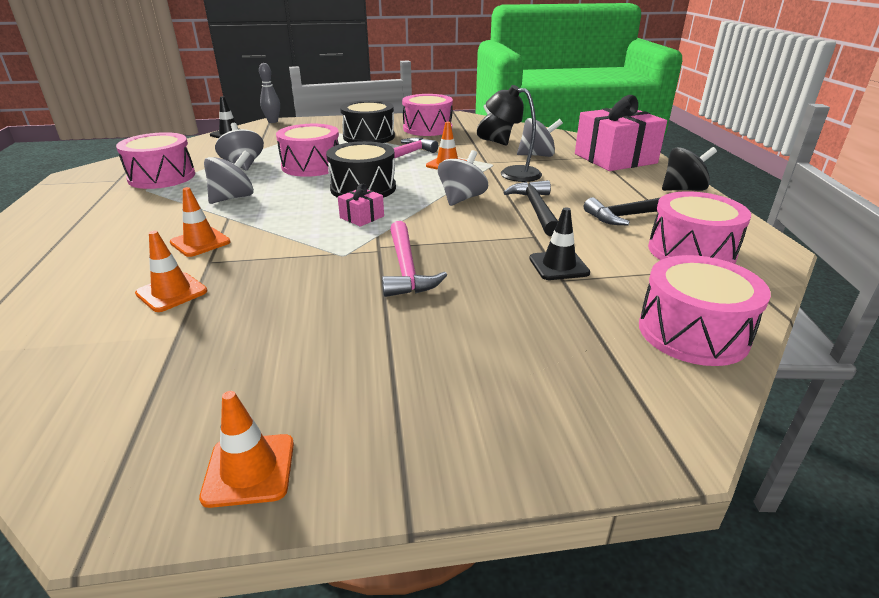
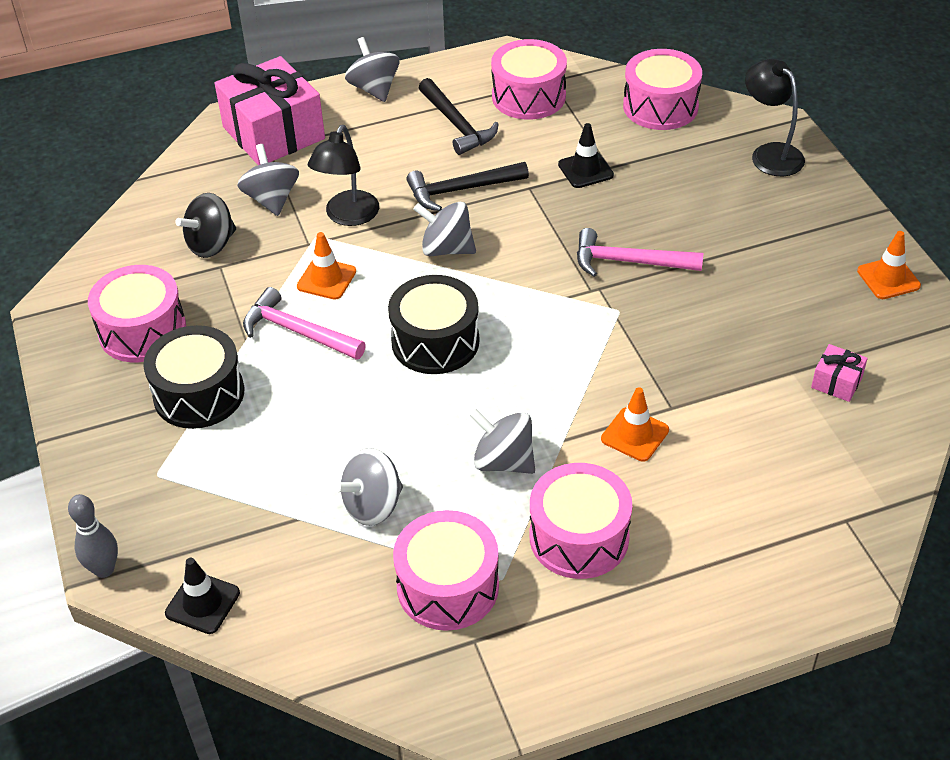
camera: 100 degrees left, 15 degrees up
orange traffic cone [135,231,207,312] -> none
pink drum [276,124,339,177] -> pink drum moved to [530,463,632,579]
pink gift [338,184,384,227] -> pink gift moved to [811,344,868,402]
pink hammer [382,221,447,297] -> pink hammer turned 150 degrees counterclockwise [577,228,703,277]
black spinning top [662,147,717,191] -> grey spinning top [345,37,400,102]
none -> black lamp [745,59,805,176]

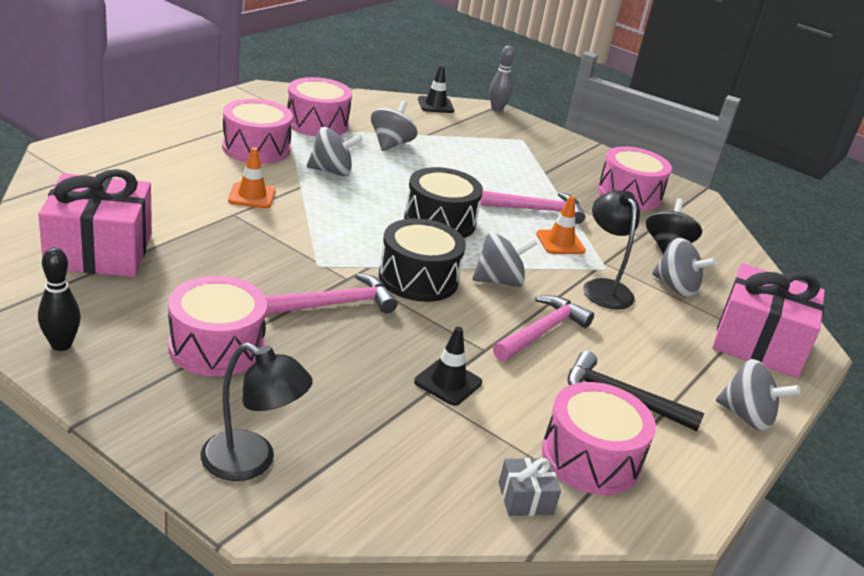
camera: 140 degrees right, 15 degrees down
black drum [143,325,244,429] -> black drum moved to [379,218,466,302]
black hammer [406,162,529,211] -> pink hammer [493,295,594,361]
pink drum [623,49,702,130] -> pink drum moved to [168,276,267,376]
pink gift [811,344,868,402] -> pink gift [38,169,152,277], size x2.34
orange traffic cone [857,231,921,299] -> black bowling pin [38,247,81,351]
none -> grey gift [499,458,561,516]

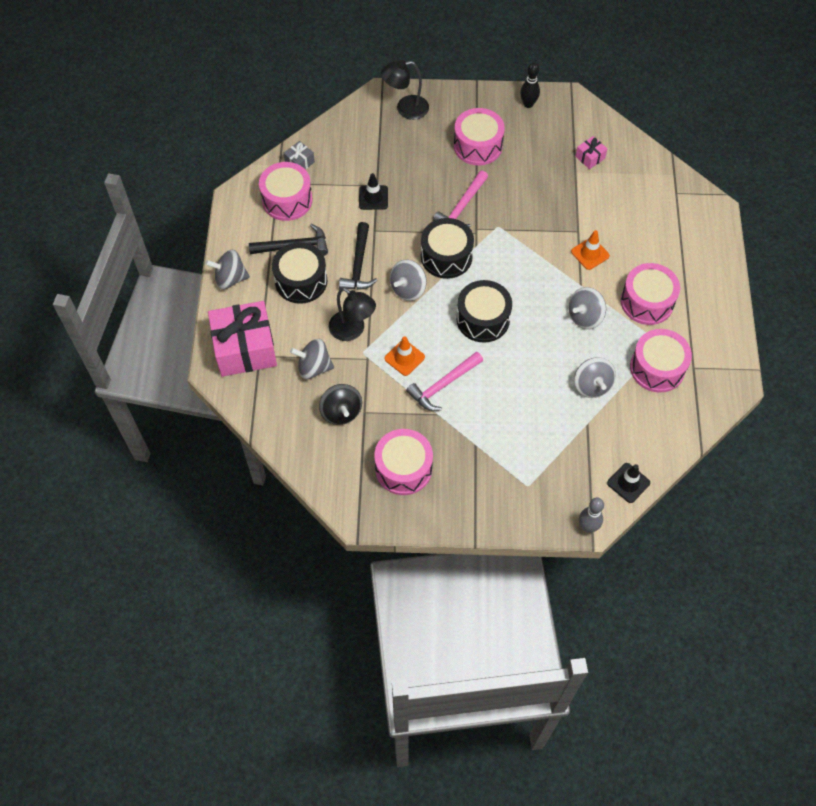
camera: 150 degrees right, 30 degrees up
pink gift [38,169,152,277] -> pink gift [575,136,607,169], size x0.43
pink hammer [493,295,594,361] -> black hammer [339,222,378,290]
none -> black drum [272,242,327,304]

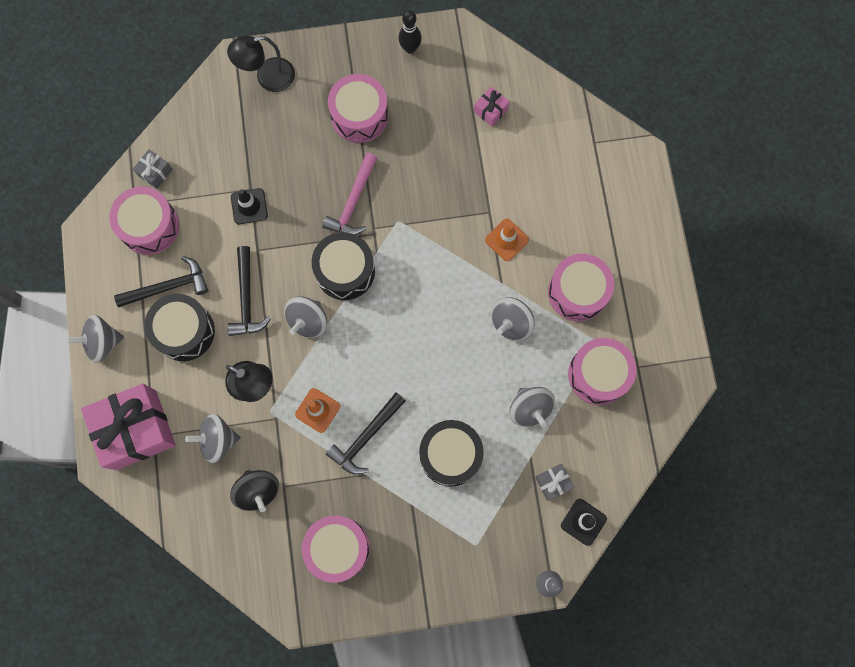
camera: 10 degrees left, 15 degrees up
pink hammer [406,351,483,411] -> black hammer [326,392,405,475]
black drum [457,280,512,343] -> black drum moved to [419,420,484,487]
none -> grey gift [535,464,574,501]

